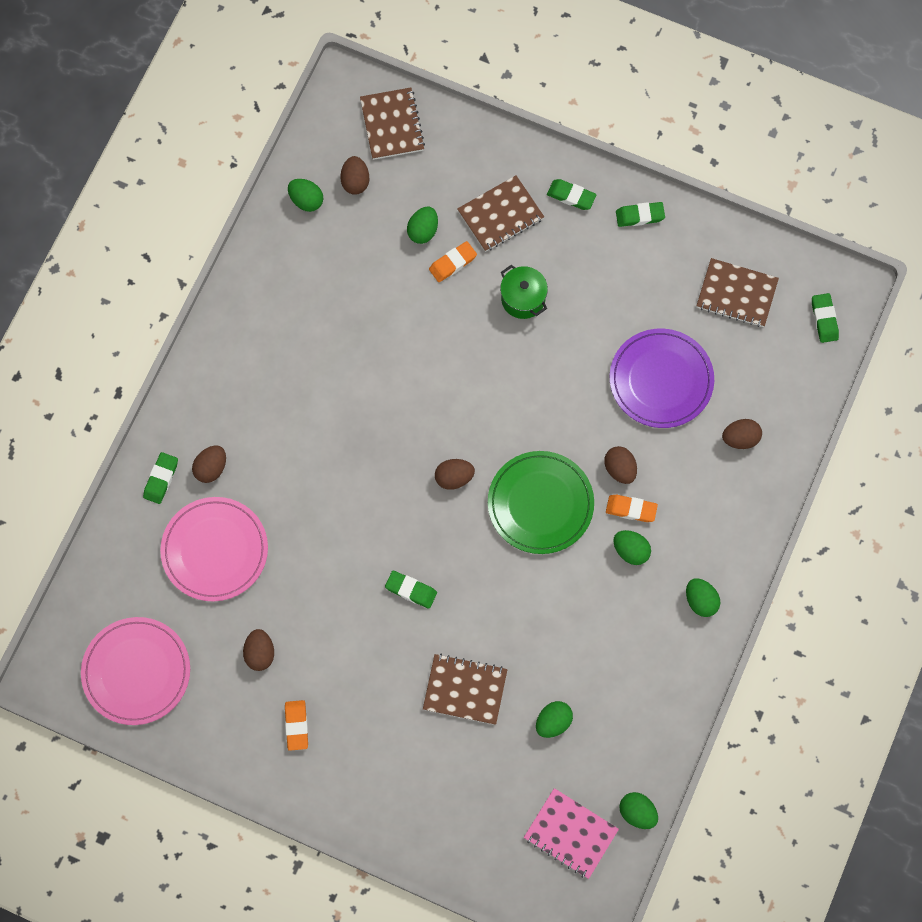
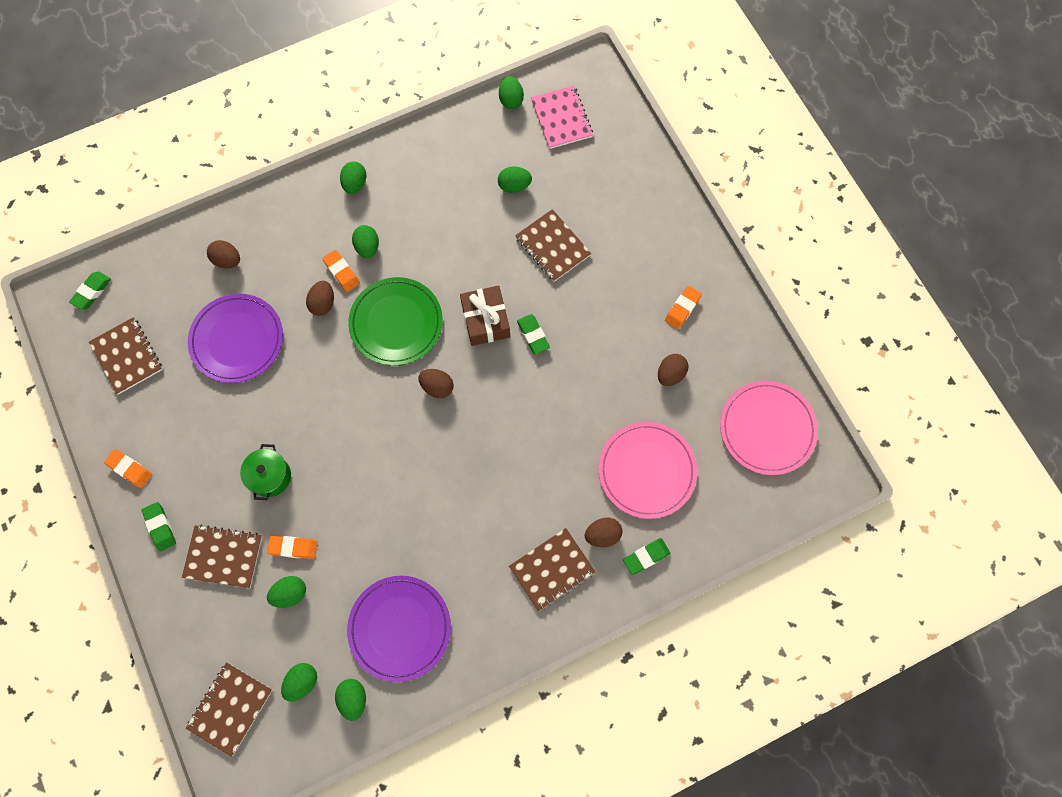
camera: 140 degrees left, 0 degrees up
brown egg [340,156,369,195] -> green egg [281,663,317,702]
green eraser [616,202,665,227] -> orange eraser [104,449,152,488]
none -> purple plate [347,576,451,682]
none -> brown gift [460,285,510,346]
none -> brown notebook [509,528,596,611]

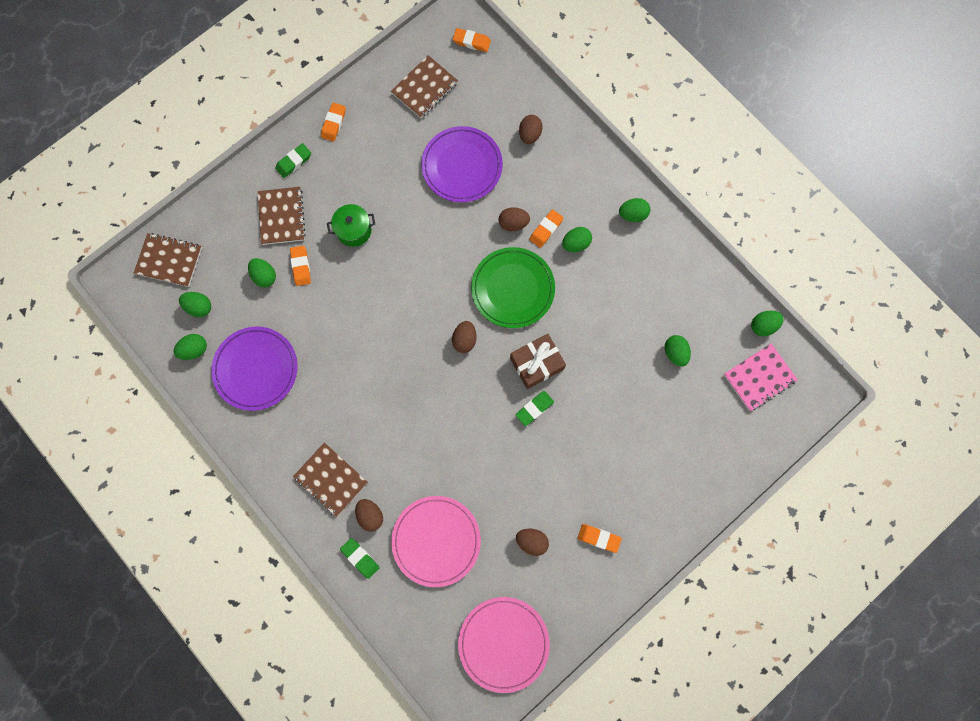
camera: 75 degrees right, 5 degrees up
green eraser [69,272,111,310] -> orange eraser [453,28,491,52]
brown notebook [515,209,591,282] -> none

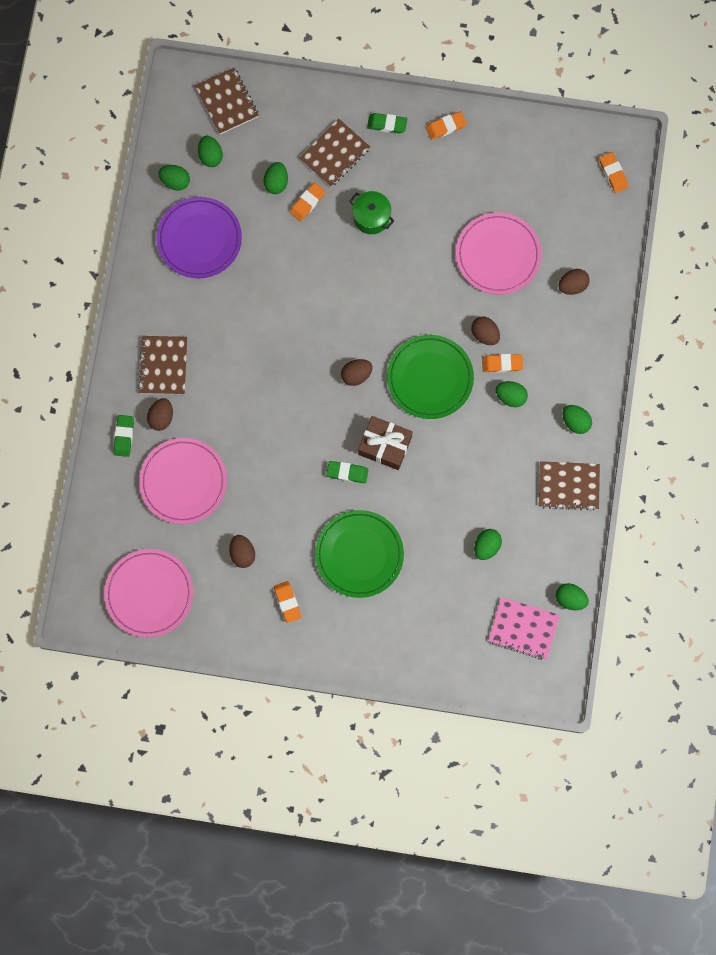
camera: 50 degrees right, 0 degrees up
brown notebook [391,55,458,118] -> brown notebook moved to [539,461,600,511]
purple plate [421,126,503,202] -> pink plate [456,213,541,295]
none -> green plate [315,510,404,598]

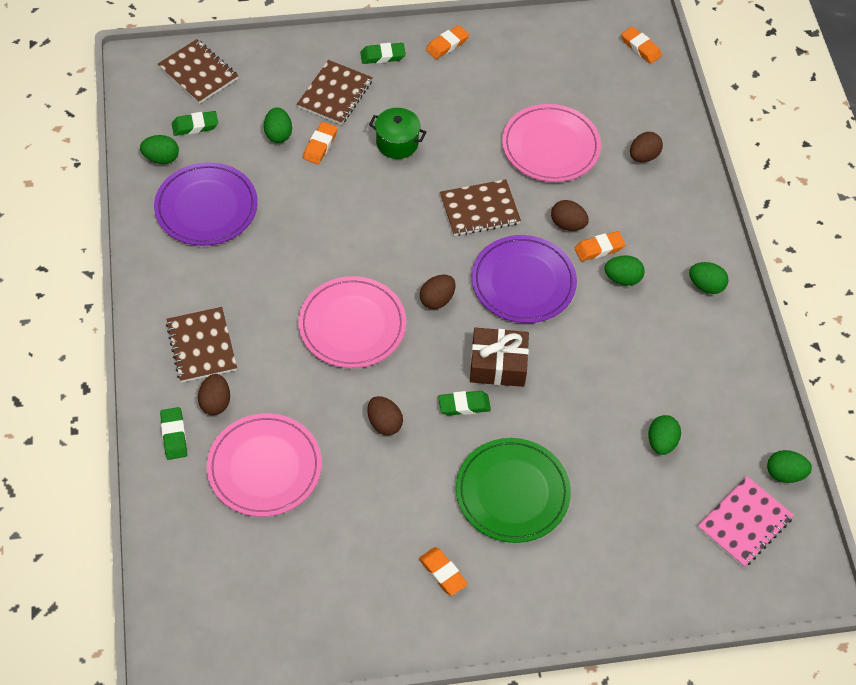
camera: 20 degrees left, 20 degrees down
pink plate [104,549,193,638] -> pink plate moved to [298,276,406,368]
green egg [198,136,223,167] -> green eraser [172,111,218,136]
brown egg [229,535,255,568] -> brown egg moved to [367,396,403,435]
green plate [387,335,474,419] -> purple plate [472,235,577,323]
pink notebook [488,597,560,660] -> pink notebook turned 45 degrees counterclockwise [698,476,794,568]
brown notebook [539,461,600,511] -> brown notebook moved to [440,179,521,236]

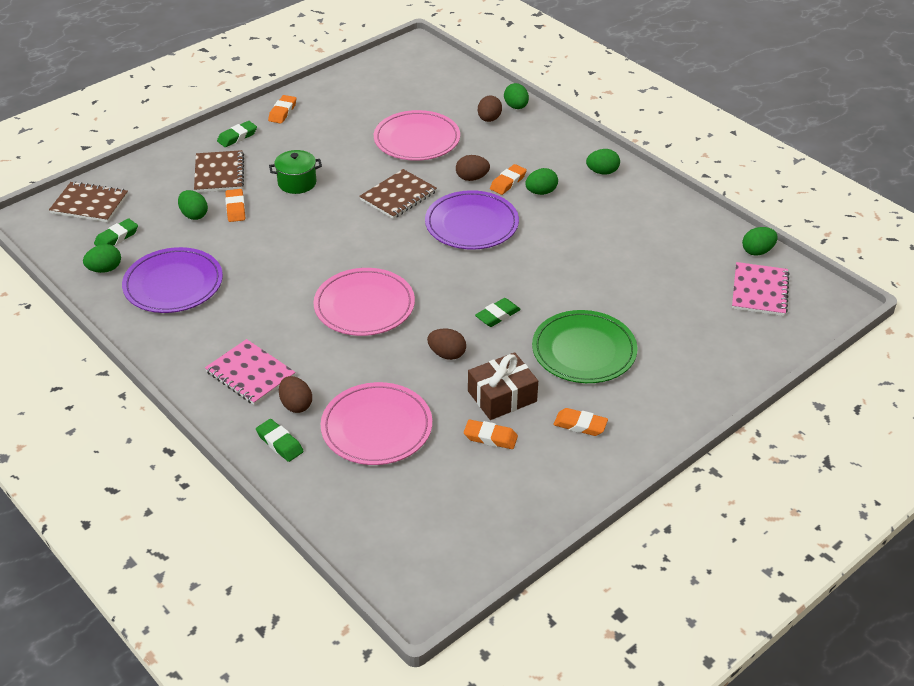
camera: 30 degrees left, 15 degrees down
brown notebook [166,307,237,383] -> pink notebook [205,339,296,405]
brown egg [420,275,455,309] -> none
brown gift [470,328,529,387] -> brown gift moved to [468,352,538,420]
orange eraser [621,27,662,64] -> orange eraser moved to [464,420,518,449]
green egg [648,415,681,455] -> green egg moved to [504,83,529,109]

